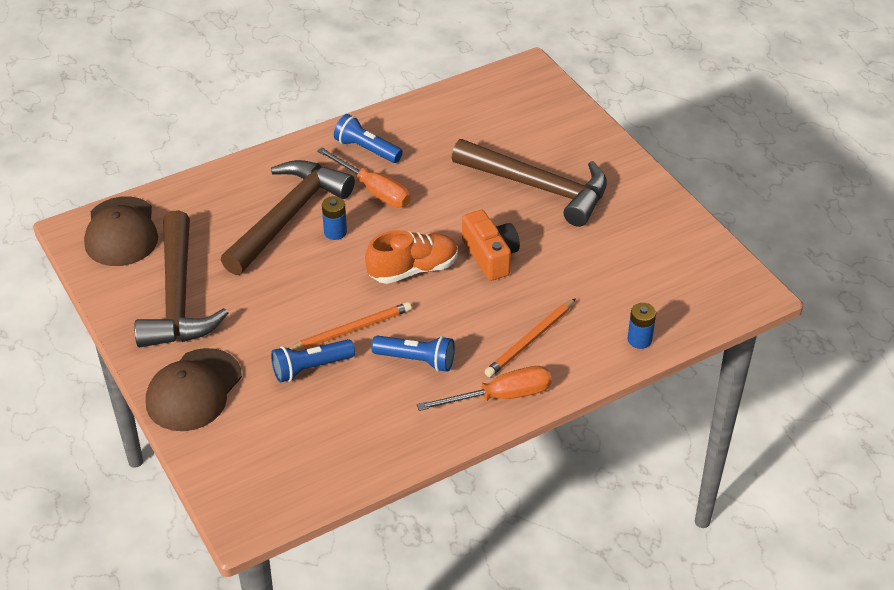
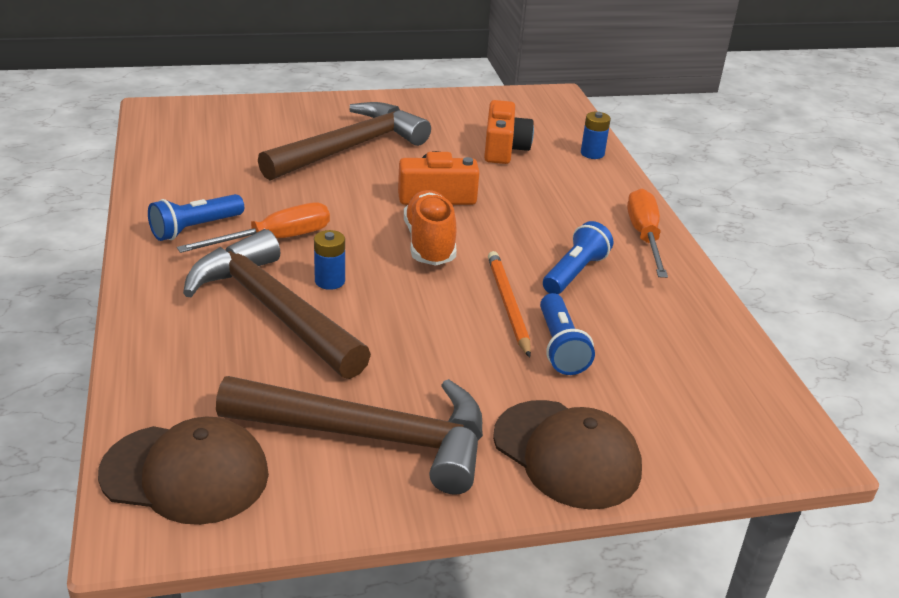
camera: 75 degrees left, 10 degrees down
orange pencil [485,298,576,377] -> none
none -> orange camera [484,100,534,164]

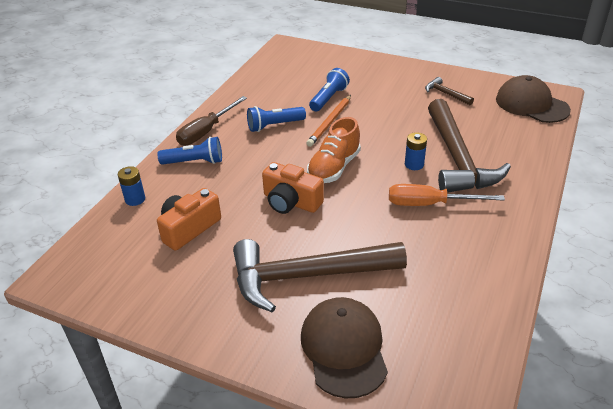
camera: 140 degrees left, 5 degrees up
blue flashlight [148,194,244,241] -> blue flashlight moved to [157,137,222,165]
brown hammer [216,376,483,495] -> brown hammer [425,77,474,105], size x0.43
brown cap [493,400,642,510] -> brown cap moved to [301,297,388,398]
orange screwdriver [627,188,668,278] -> brown screwdriver [176,96,247,146]

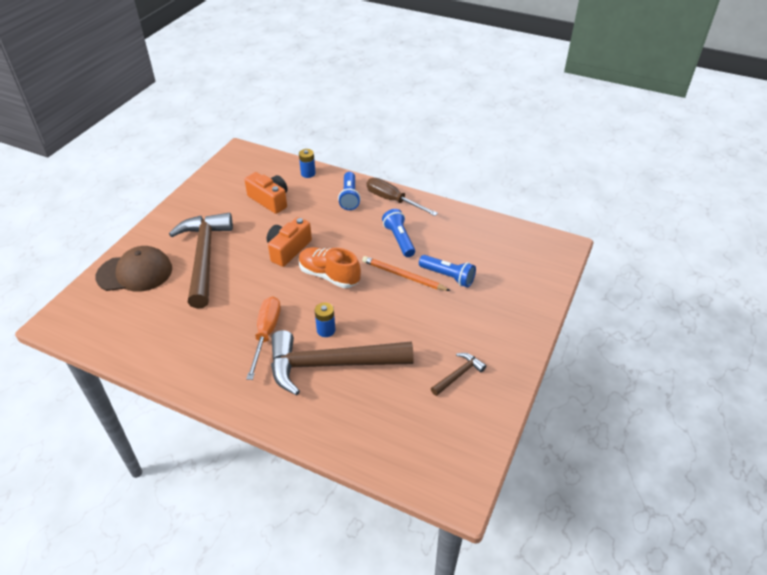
camera: 90 degrees right, 5 degrees up
brown cap [496,75,571,123] -> none

